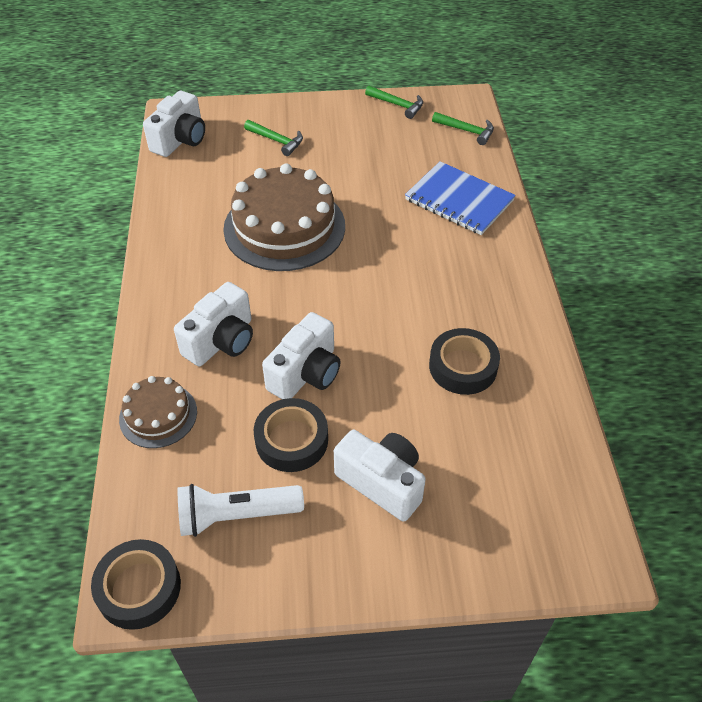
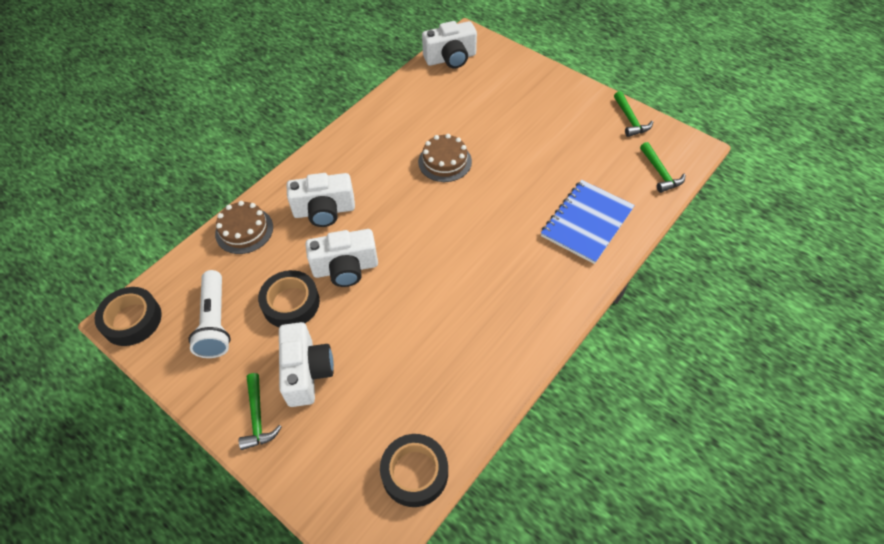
camera: 45 degrees right, 5 degrees up
white flashlight [178,484,304,537] -> white flashlight turned 135 degrees counterclockwise [189,270,231,358]
brown cake [223,164,345,271] -> brown cake [418,134,472,182], size x0.52
green hammer [244,120,303,156] -> green hammer moved to [239,373,282,450]
blue notebook [405,161,516,235] -> blue notebook turned 45 degrees clockwise [541,180,635,264]
black tape [429,328,500,395] -> black tape moved to [380,434,448,507]

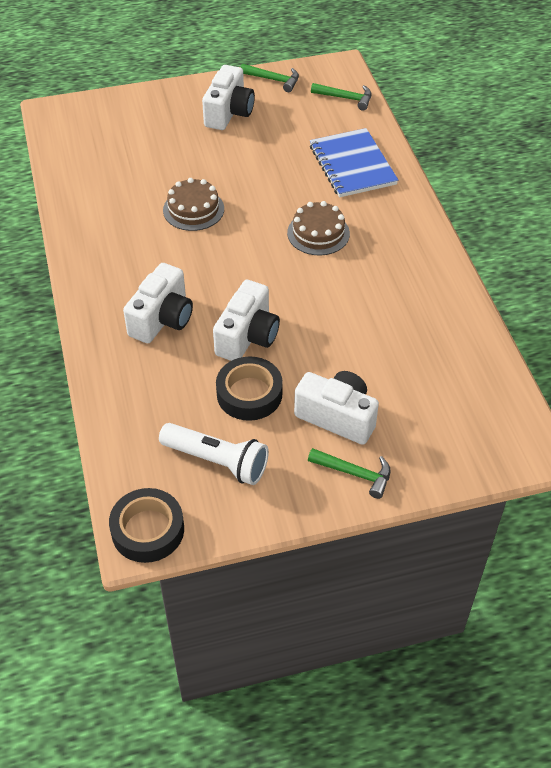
camera: 55 degrees left, 5 degrees down
brown cake [215,201,273,254] -> brown cake moved to [287,201,350,256]
black tape [380,434,448,507] -> none
white camera [422,21,477,69] -> white camera moved to [202,65,255,130]

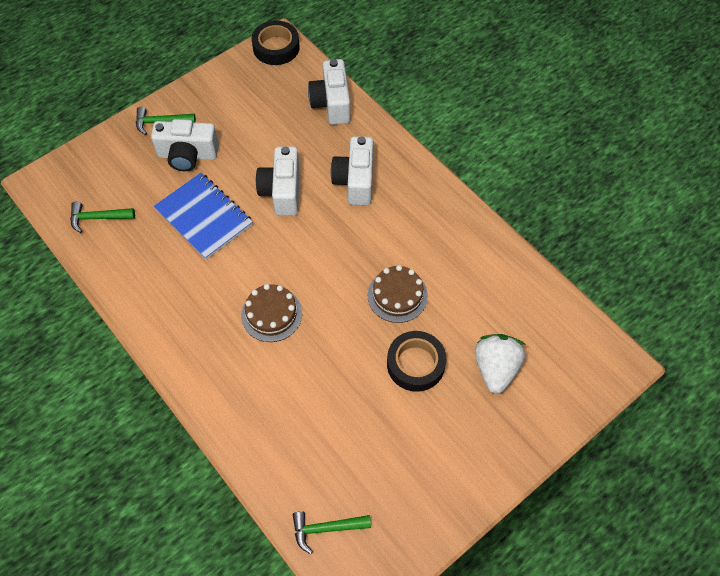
camera: 155 degrees right, 10 degrees up
white flashlight [159,423,269,485] -> none
white camera [202,65,255,130] -> white camera moved to [308,59,350,125]
black tape [216,356,283,421] -> black tape moved to [387,331,446,392]
green hammer [240,64,299,92] -> green hammer moved to [70,202,135,233]
blue notebook [310,128,398,197] -> blue notebook moved to [154,173,253,260]
none -> white strawberry [475,334,526,394]

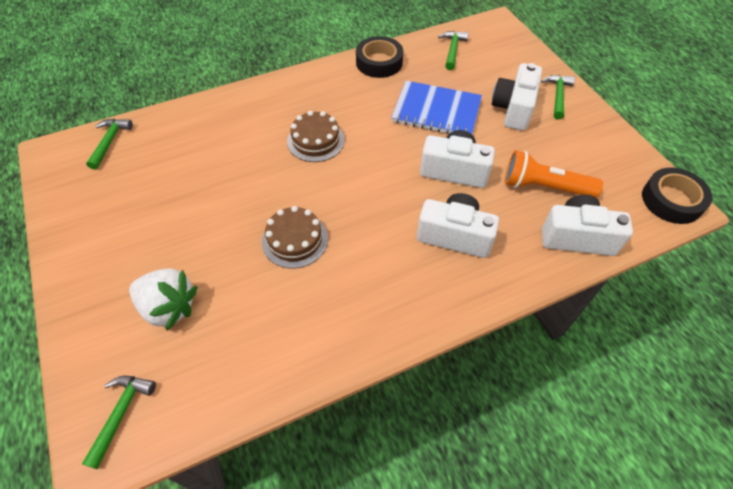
camera: 105 degrees right, 5 degrees down
blue notebook [154,173,253,260] -> blue notebook turned 45 degrees clockwise [391,81,482,134]
black tape [387,331,446,392] -> black tape moved to [356,36,403,78]
none -> green hammer [82,376,156,469]
none -> orange flashlight [505,150,603,198]

